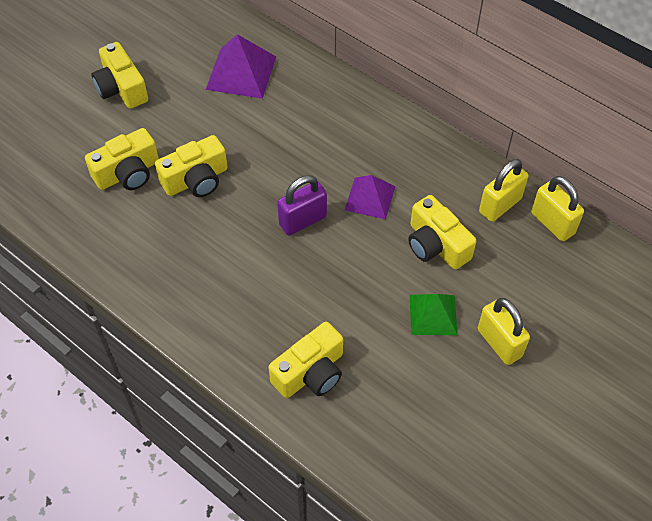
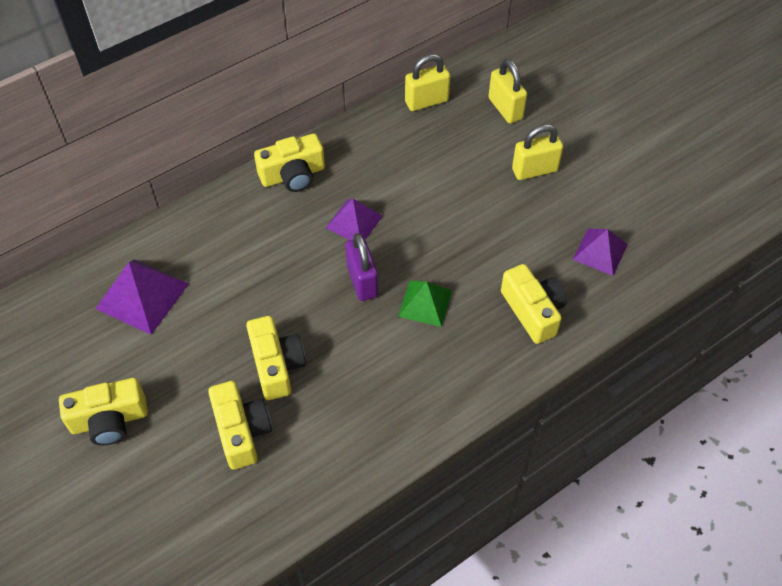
camera: 75 degrees left, 0 degrees up
yellow camera [408,195,476,270] -> yellow camera moved to [254,133,325,192]
green pyramid [410,294,458,335] -> green pyramid moved to [398,281,452,327]
yellow padlock [479,159,528,222] -> yellow padlock moved to [488,59,527,123]
none -> purple pyramid [572,229,628,276]

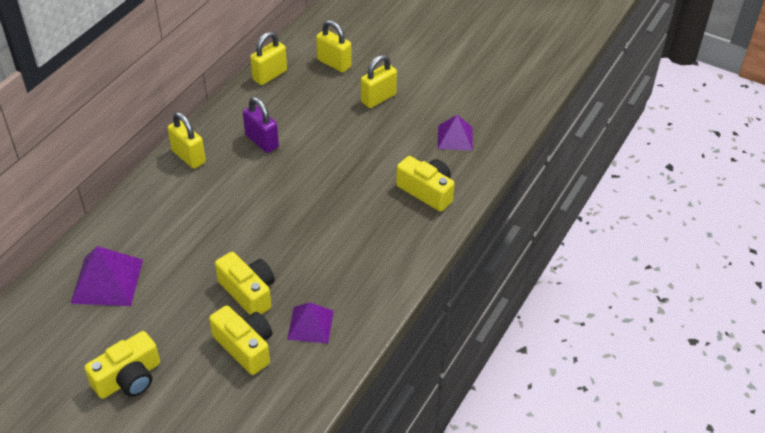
camera: 25 degrees left, 10 degrees down
yellow camera [254,133,325,192] -> yellow padlock [167,112,206,169]
purple pyramid [326,199,383,240] -> purple pyramid moved to [287,302,334,343]
purple padlock [345,233,378,301] -> purple padlock moved to [243,97,279,153]
green pyramid [398,281,452,327] -> none

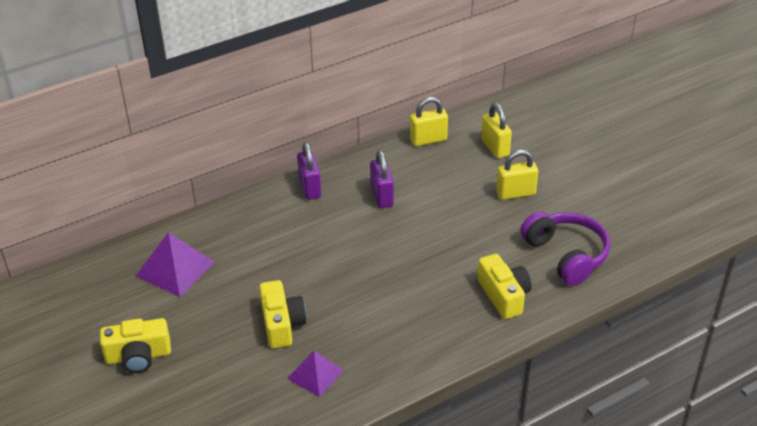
camera: 30 degrees right, 5 degrees down
yellow padlock [167,112,206,169] -> purple padlock [297,142,321,200]
yellow camera [209,305,272,375] -> none
purple pyramid [438,115,473,151] -> purple headphones [520,212,610,286]

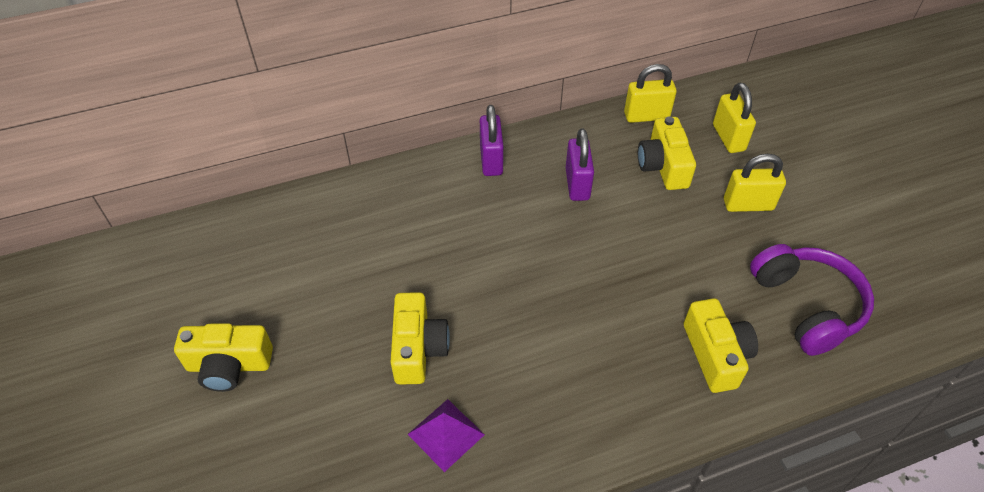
camera: 10 degrees right, 10 degrees up
purple pyramid [136,232,215,297] -> none
none -> yellow camera [638,116,696,190]

